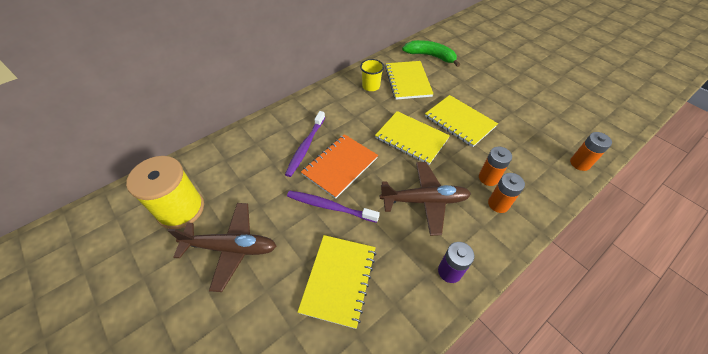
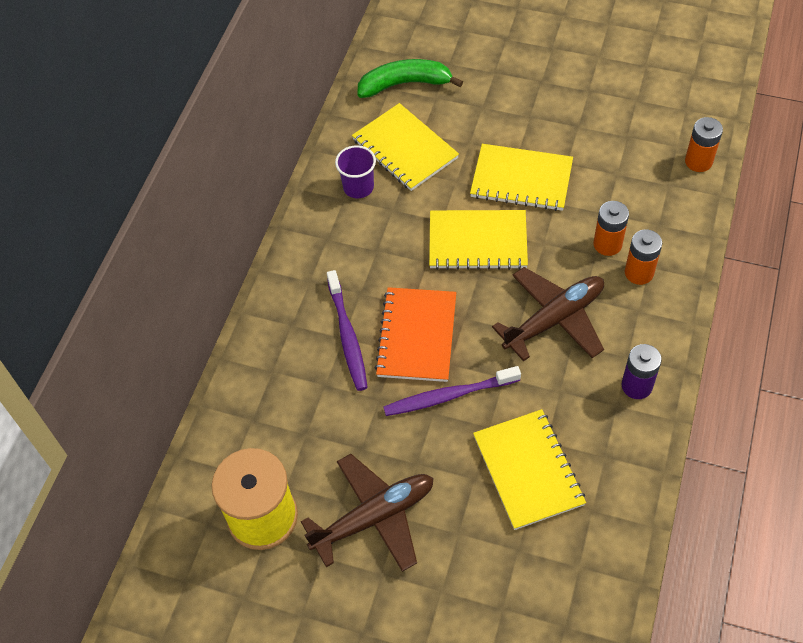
camera: 30 degrees left, 5 degrees up
yellow cup [360,59,384,91] -> purple cup [335,145,376,198]

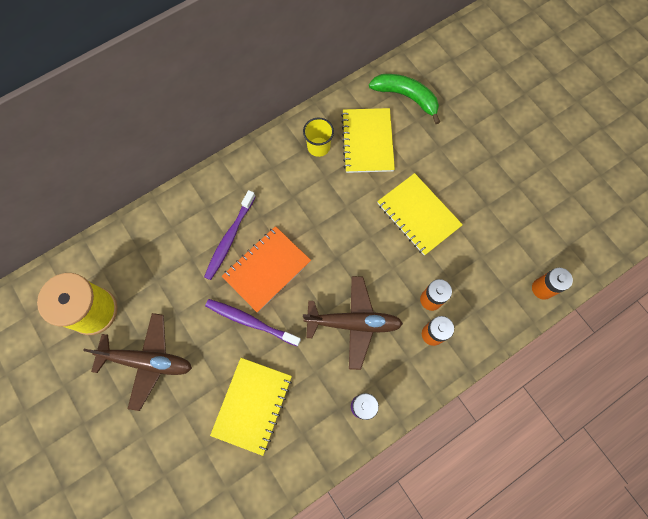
camera: 35 degrees right, 15 degrees up
purple cup [335,145,376,198] -> yellow cup [303,118,334,157]
yellow notebook [429,210,528,270] -> none

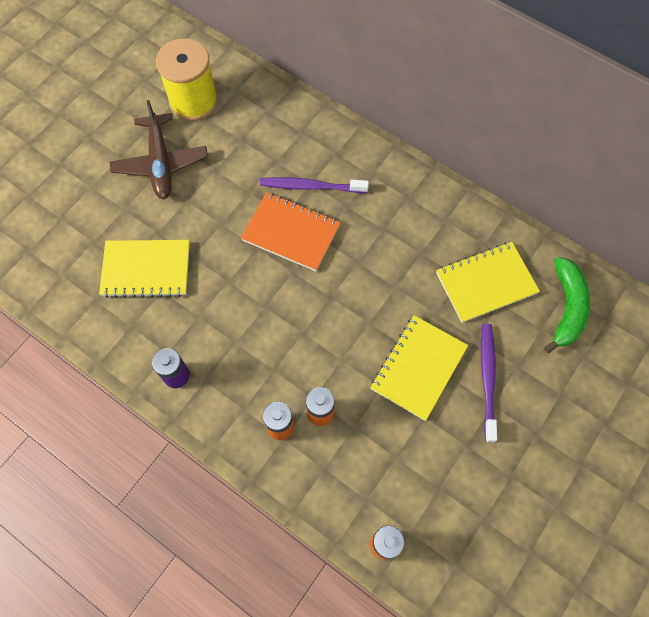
camera: 70 degrees right, 5 degrees down
purple toothbrush [205,299,301,347] -> purple toothbrush moved to [481,324,497,442]
yellow cup [303,118,334,157] -> none
brown plane [303,276,403,370] -> none

